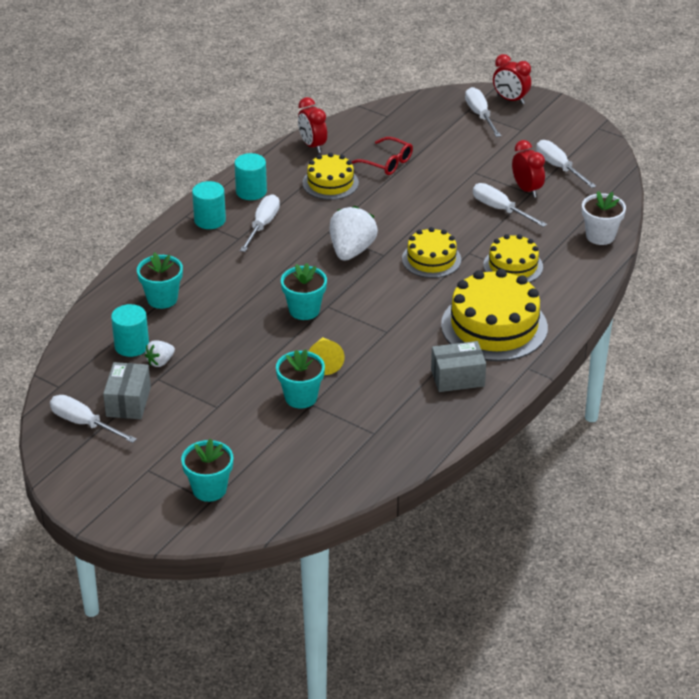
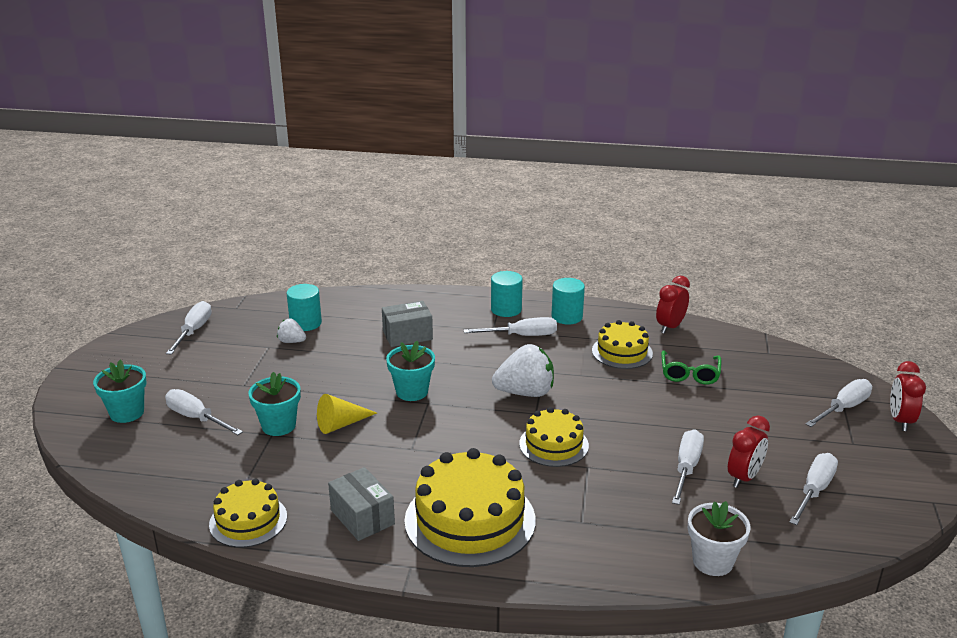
camera: 65 degrees right, 10 degrees down
grey box [103,362,151,419] -> grey box moved to [382,301,433,347]
turquoise flower pot [137,252,183,309] -> none
red glasses [352,137,413,175] -> green glasses [661,351,721,384]
yellow cake [483,234,543,282] -> yellow cake moved to [209,479,287,548]
none -> white screwdriver [165,389,243,435]

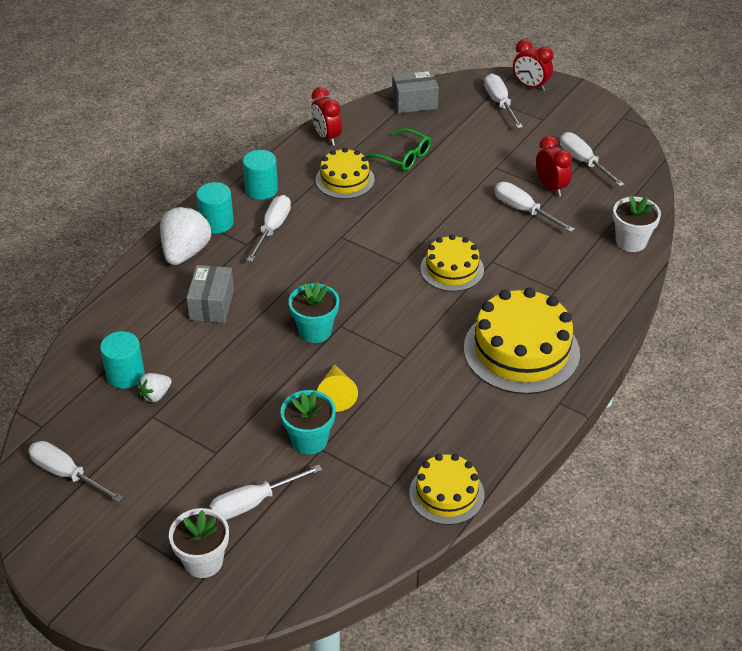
camera: 65 degrees left, 15 degrees up
turquoise flower pot [93,360,147,423] -> white flower pot [169,508,229,578]
grey box [328,467,395,541] -> grey box moved to [392,70,439,113]
white strawberry [492,344,554,397] -> white strawberry moved to [160,206,211,265]

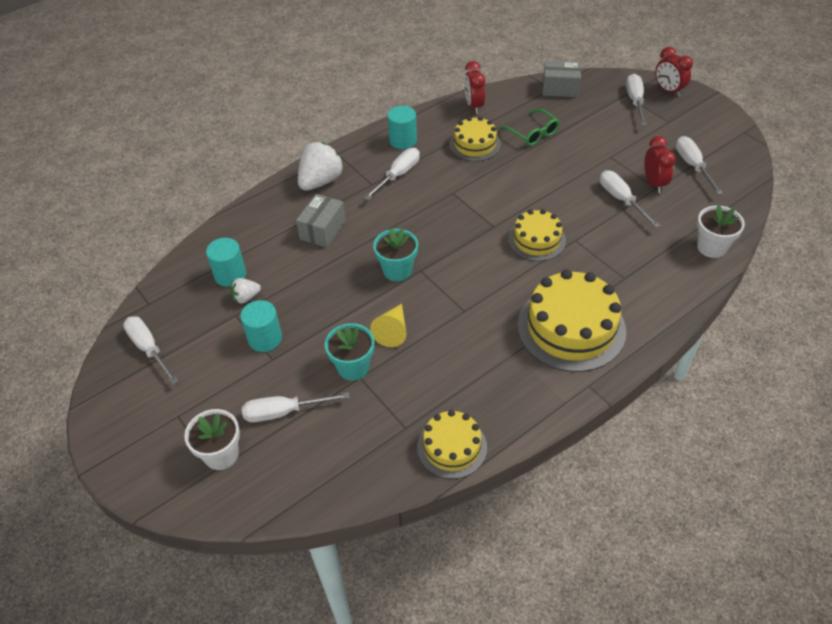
camera: 20 degrees right, 5 degrees up
turquoise cylinder [197,182,234,234] -> turquoise cylinder moved to [240,300,282,352]

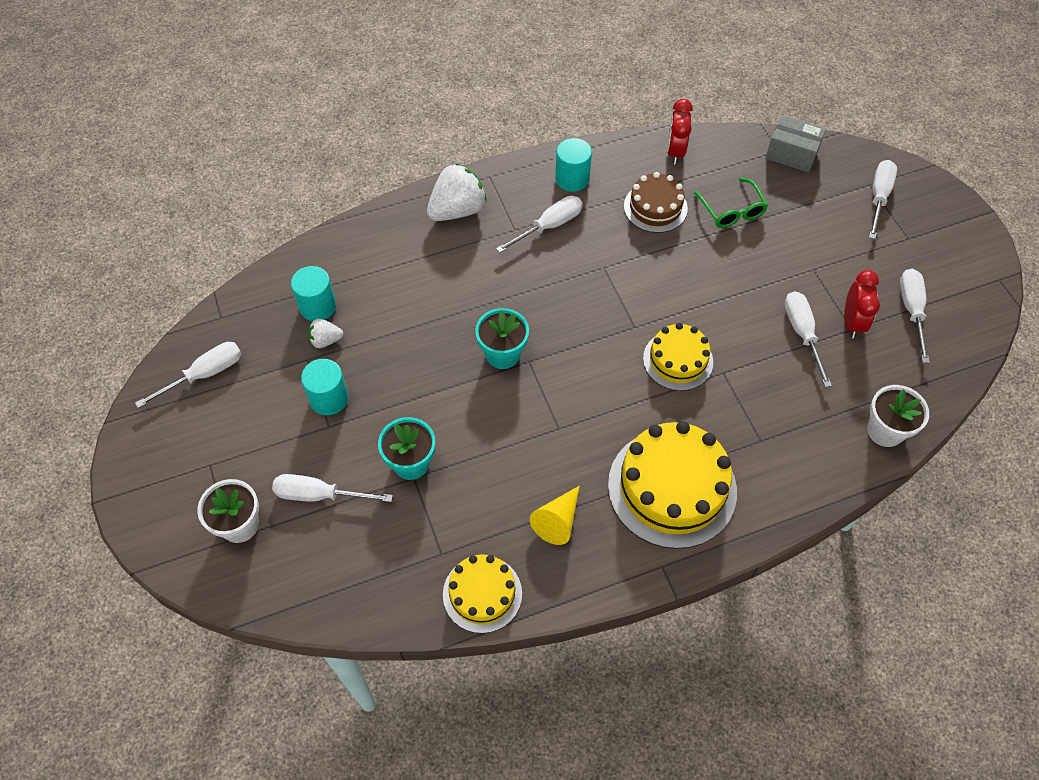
camera: 15 degrees right, 10 degrees up
white screwdriver [123,316,179,385] -> white screwdriver turned 75 degrees clockwise [135,342,242,408]
grey box [296,194,346,248] -> none
yellow cone [370,304,406,347] -> yellow cone moved to [530,485,580,545]
yellow cake [450,116,501,161] -> brown cake [624,172,688,233]
red clock [655,47,693,97] -> none

